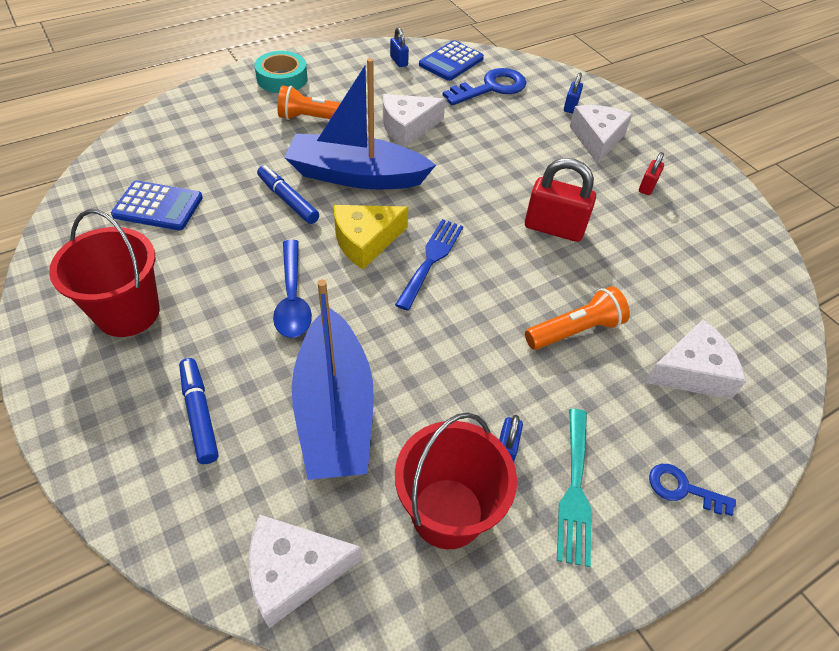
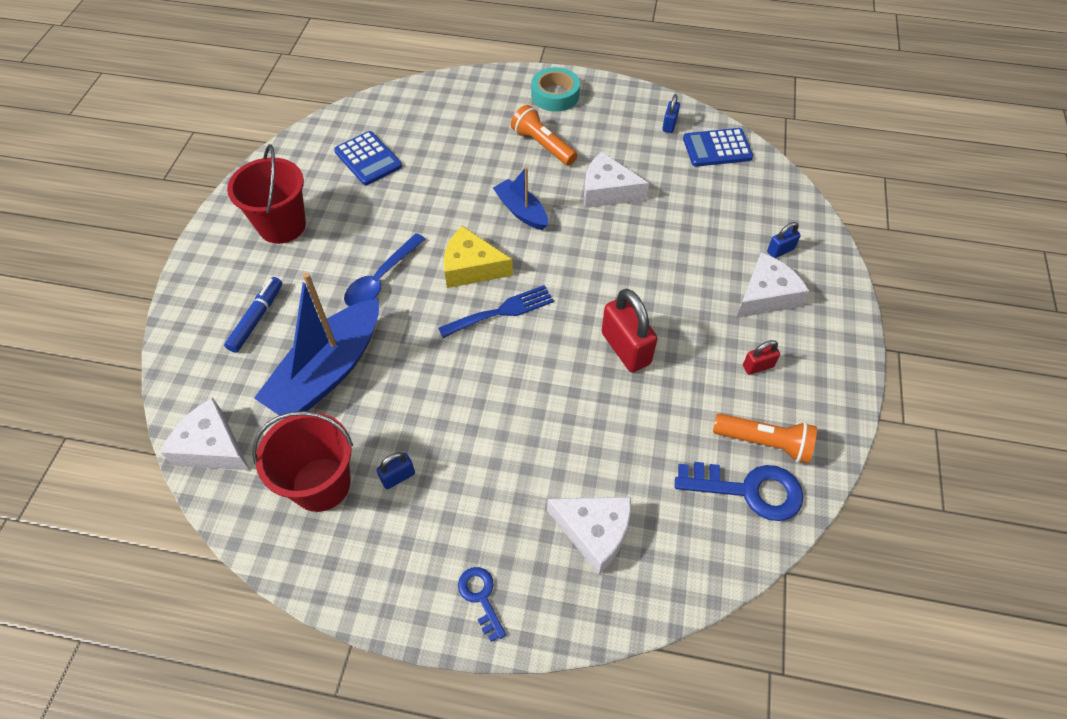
camera: 45 degrees right, 5 degrees up
blue marker [257,165,319,224] -> none
blue boat [285,58,436,189] -> blue boat [493,167,548,230], size x0.54
blue key [443,68,526,105] -> blue key moved to [675,462,803,521]
orange flashlight [525,286,630,350] -> orange flashlight moved to [713,413,817,463]
turquoise fork [557,409,592,567] -> none

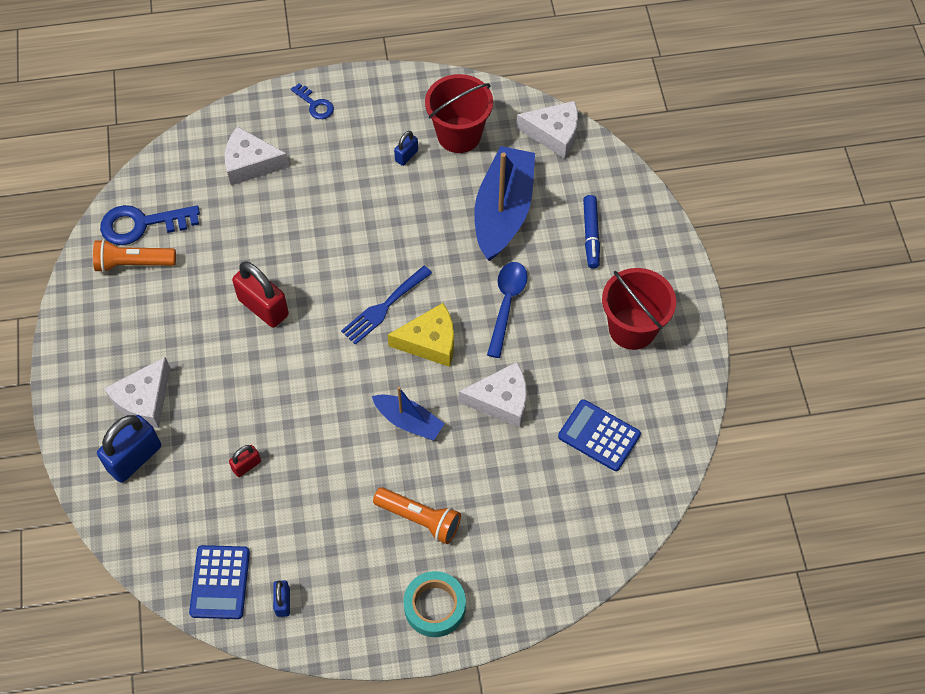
camera: 160 degrees right, 5 degrees up
white cheese [584,152,649,208] -> white cheese moved to [459,362,527,428]
blue calculator [683,128,753,167] -> blue calculator turned 120 degrees clockwise [189,545,250,619]
red padlock [743,340,780,375] -> red padlock moved to [229,445,261,477]
blue padlock [767,222,801,258] -> blue padlock [97,415,161,483], size x1.96

